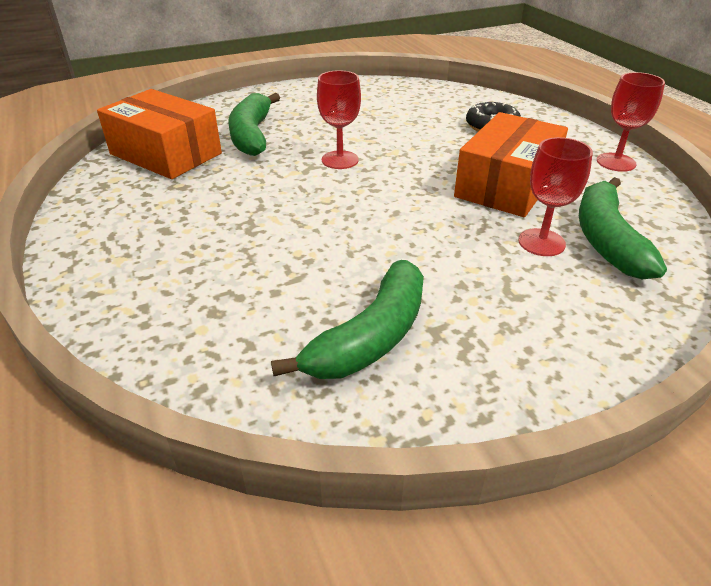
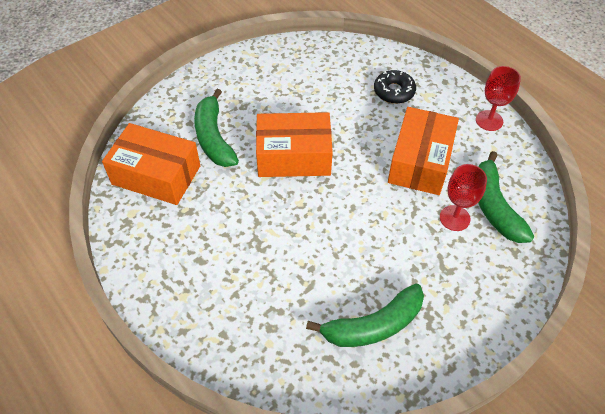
camera: 15 degrees left, 15 degrees up
green banana [271,260,424,379] -> green banana turned 45 degrees clockwise [306,283,424,347]
red goblet [317,70,361,169] -> orange box [256,112,333,177]

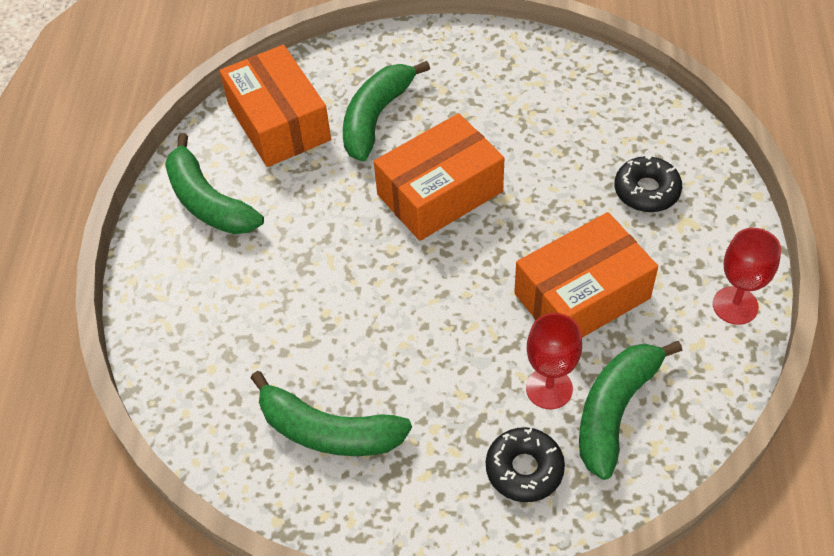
camera: 45 degrees right, 0 degrees up
orange box [256,112,333,177] -> orange box turned 75 degrees counterclockwise [374,113,504,241]
none -> green banana [165,133,264,234]
none -> black donut [486,427,565,502]

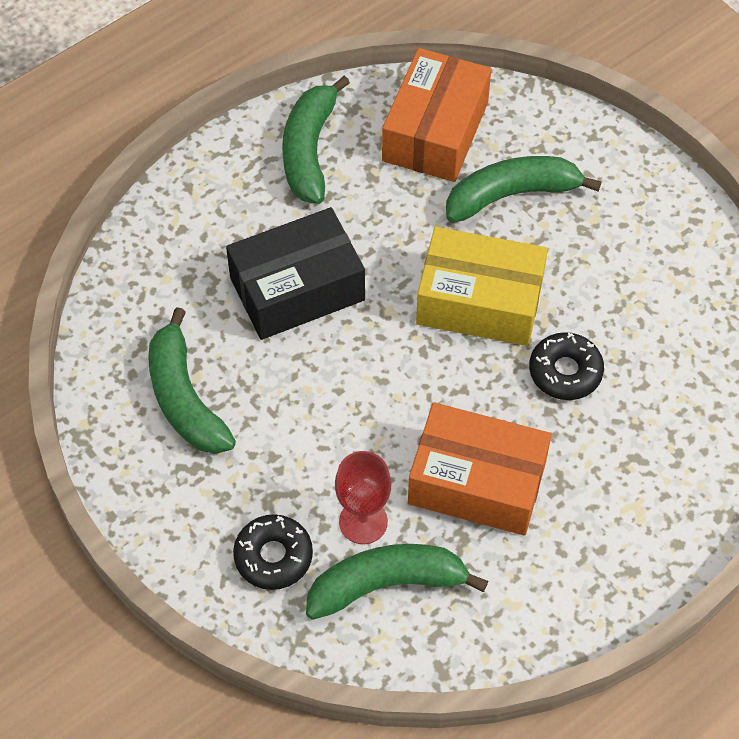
camera: 45 degrees right, 5 degrees up
orange box [374,113,504,241] -> yellow box [416,227,548,346]
black donut [614,155,682,212] -> black donut moved to [529,332,604,400]
red goblet [713,228,781,325] -> none
none -> black box [226,207,365,340]

